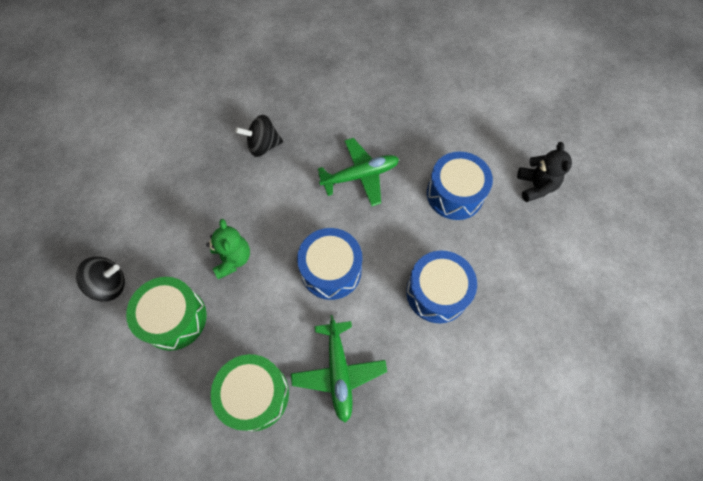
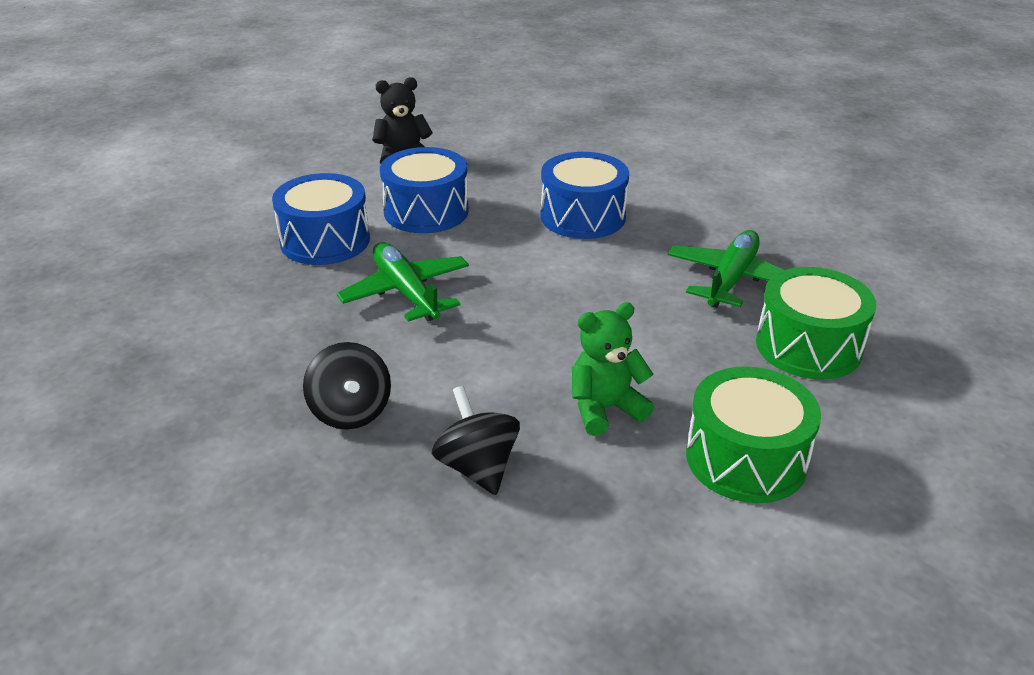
camera: 100 degrees left, 30 degrees down
black spinning top [76,257,125,301] -> black spinning top moved to [432,386,520,495]
green plane [291,315,387,423] -> green plane turned 45 degrees counterclockwise [667,230,784,308]
blue drum [297,228,362,300] -> blue drum moved to [272,173,370,265]

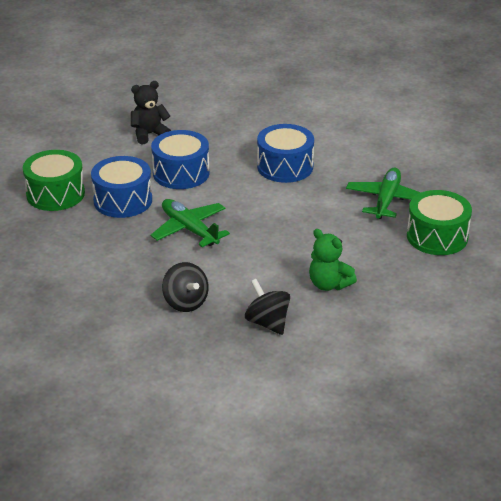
camera: 10 degrees left, 0 degrees up
green teddy bear [572,302,654,436] -> green teddy bear turned 105 degrees counterclockwise [309,229,357,291]
green drum [686,366,821,503] -> green drum moved to [23,150,85,211]

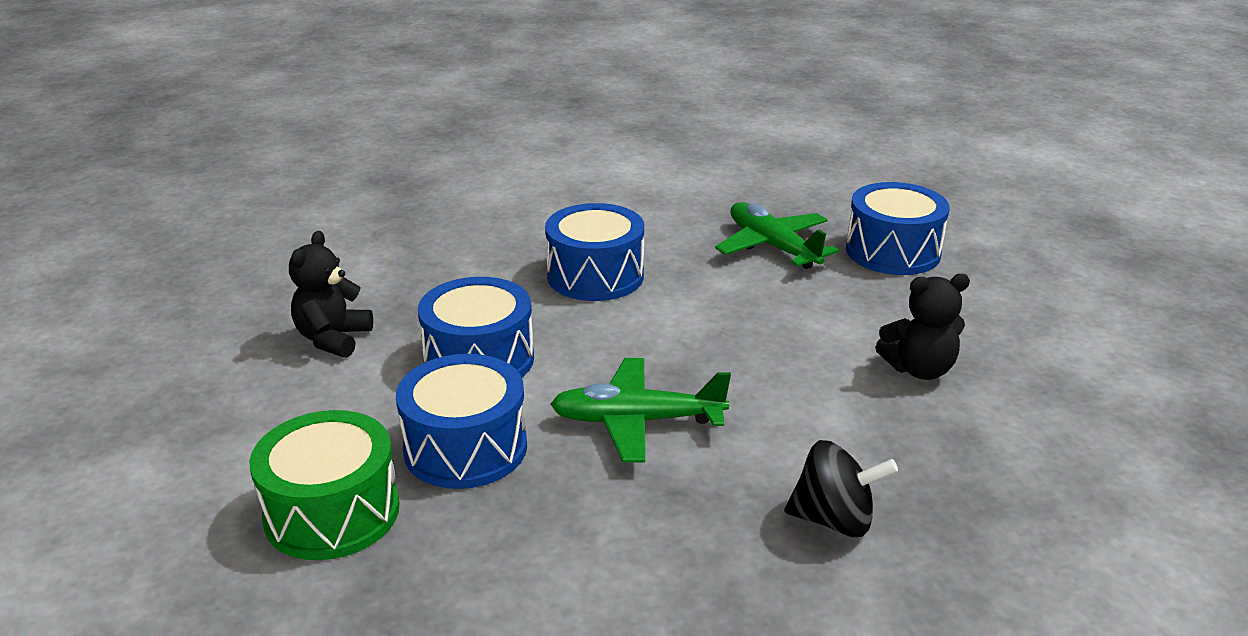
camera: 50 degrees left, 5 degrees down
black spinning top [245,279,290,335] -> none
green teddy bear [309,229,357,291] -> black teddy bear [875,274,970,380]
green drum [407,190,472,255] -> blue drum [846,182,950,275]

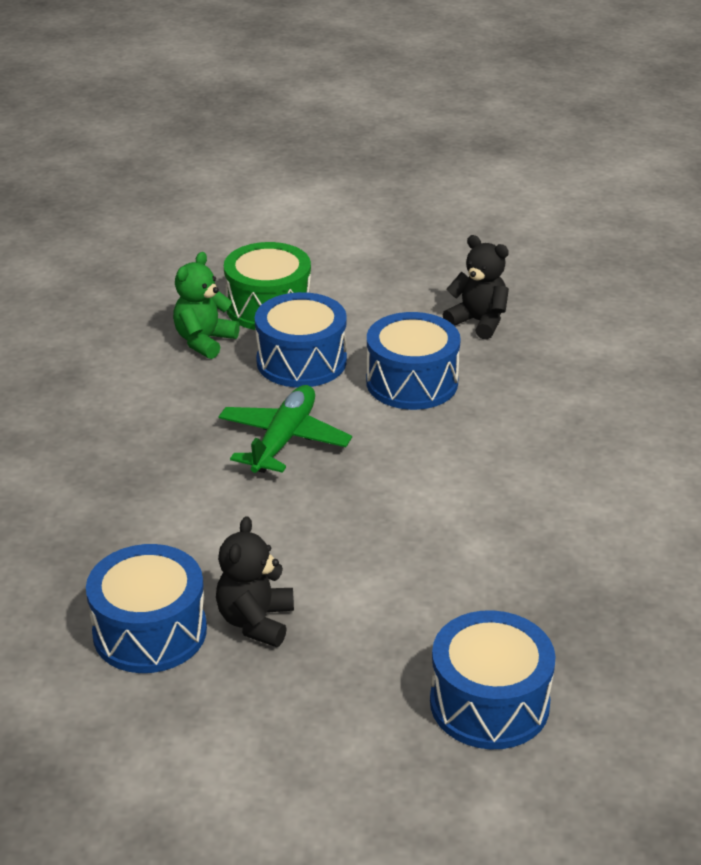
camera: 110 degrees right, 5 degrees up
blue drum [545,203,644,301] -> blue drum moved to [86,544,207,673]
green plane [715,202,839,269] -> none
black spinning top [784,440,898,537] -> none
none -> green teddy bear [173,252,240,359]

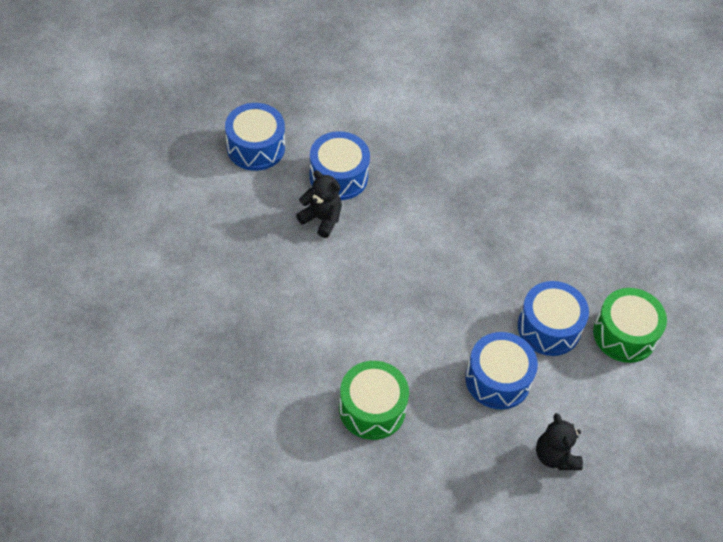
camera: 110 degrees right, 20 degrees up
green teddy bear [173,252,240,359] -> none
green plane [218,385,352,473] -> none
blue drum [430,610,556,749] -> blue drum moved to [225,103,285,171]
black teddy bear [443,235,509,340] -> black teddy bear turned 105 degrees clockwise [536,413,583,470]
none -> green drum [339,361,409,440]

